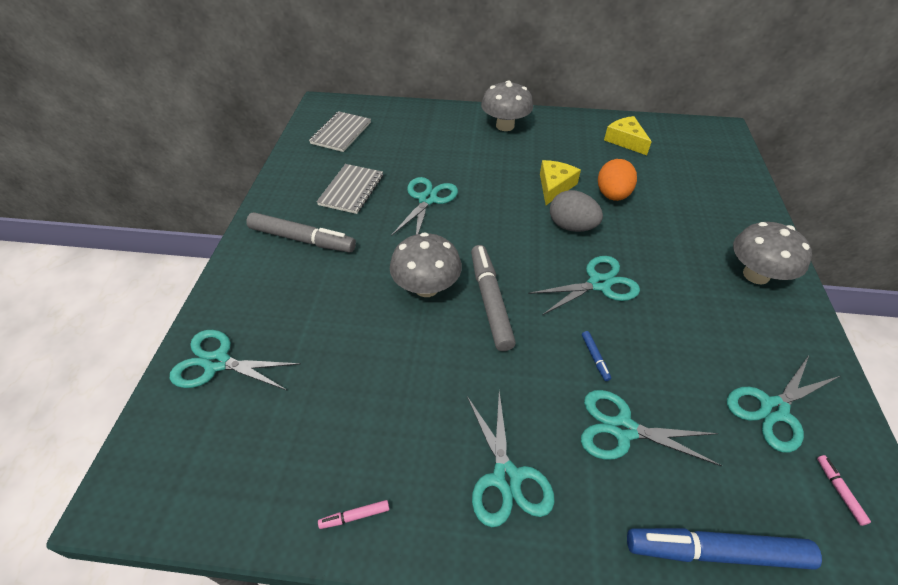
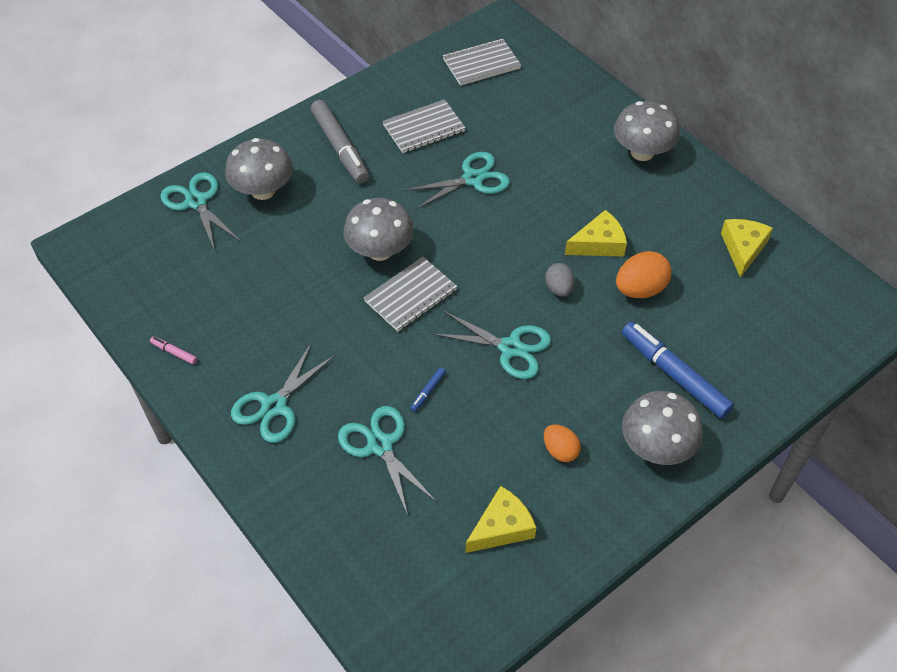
camera: 45 degrees right, 5 degrees up
grey marker [471,245,516,351] -> grey notebook [364,257,458,331]
grey egg [550,190,603,232] -> grey egg [545,263,575,297], size x0.64
blue marker [627,528,822,569] -> blue marker moved to [622,321,734,419]
turquoise scissors [727,355,840,453] -> yellow cheese [466,486,536,553]
pink marker [817,455,871,526] -> none
none -> grey mushroom [225,138,293,200]
none -> orange egg [544,424,581,462]

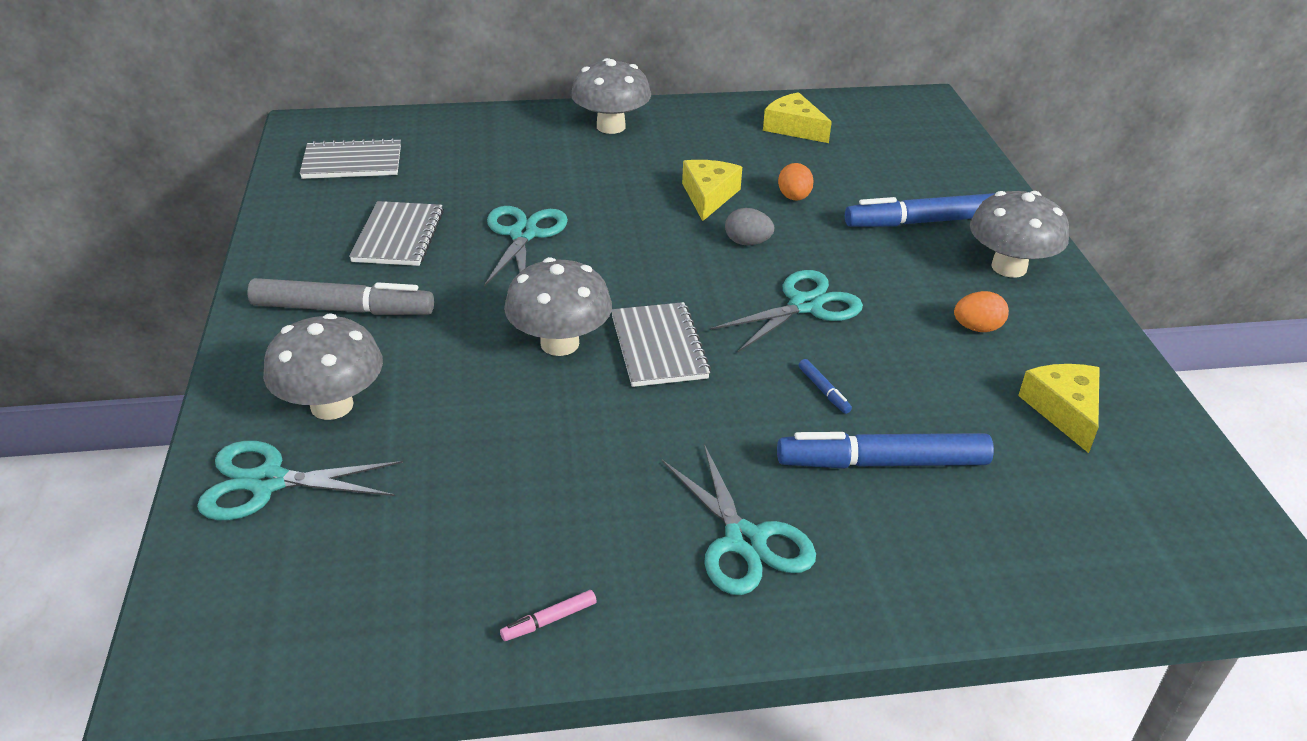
camera: 60 degrees left, 15 degrees down
turquoise scissors [338,406,437,516] -> blue marker [777,432,994,469]
grey notebook [443,39,521,86] -> grey notebook turned 75 degrees clockwise [300,138,401,179]
orange egg [616,251,672,298] -> orange egg [778,163,814,201], size x0.64

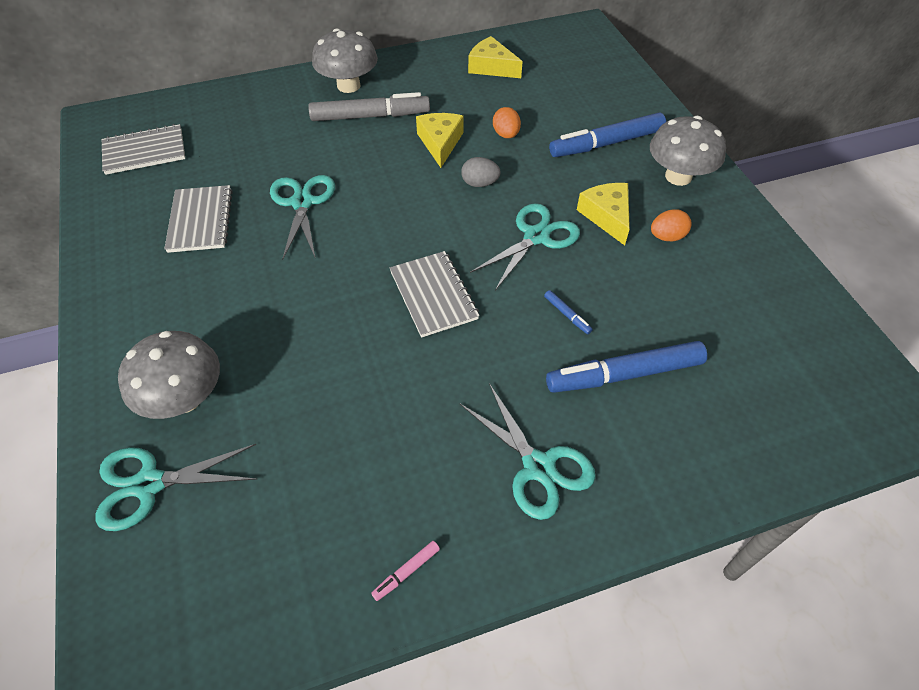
camera: 10 degrees left, 15 degrees up
grey marker [248,278,434,315] -> grey marker moved to [308,92,430,121]
grey mushroom [504,257,612,356] -> none
yellow cheese [1018,364,1100,453] -> yellow cheese moved to [577,183,630,245]

